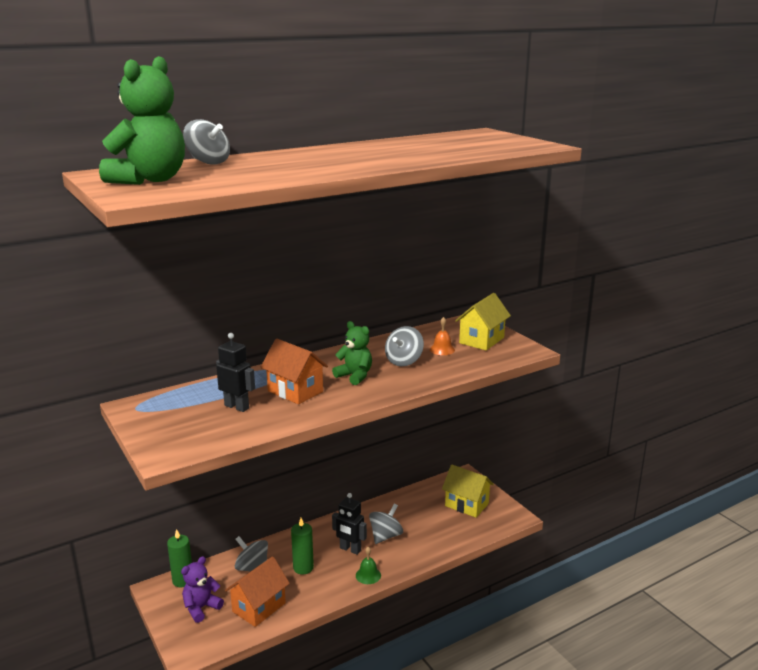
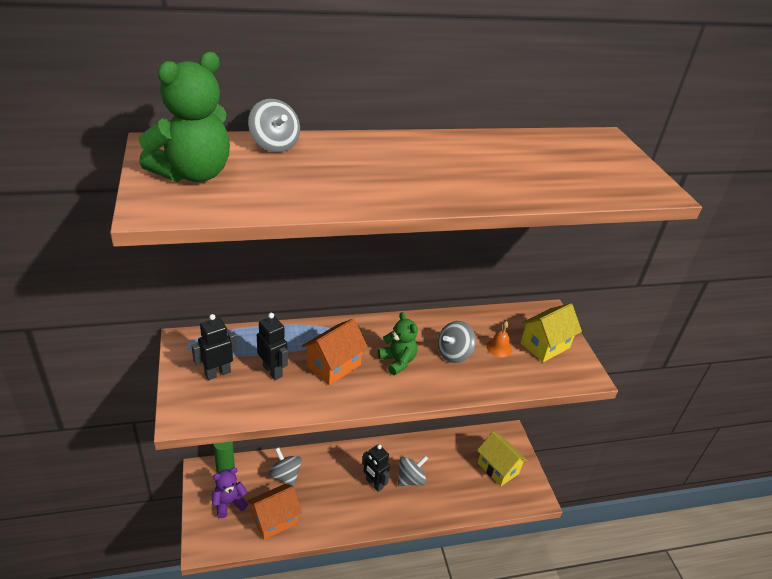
camera: 15 degrees right, 15 degrees up
orange house [260,339,328,404] -> orange house turned 75 degrees clockwise [302,319,368,385]
green candle [291,518,314,574] -> none
green bell [356,547,381,584] -> none
none -> black robot [192,314,237,380]

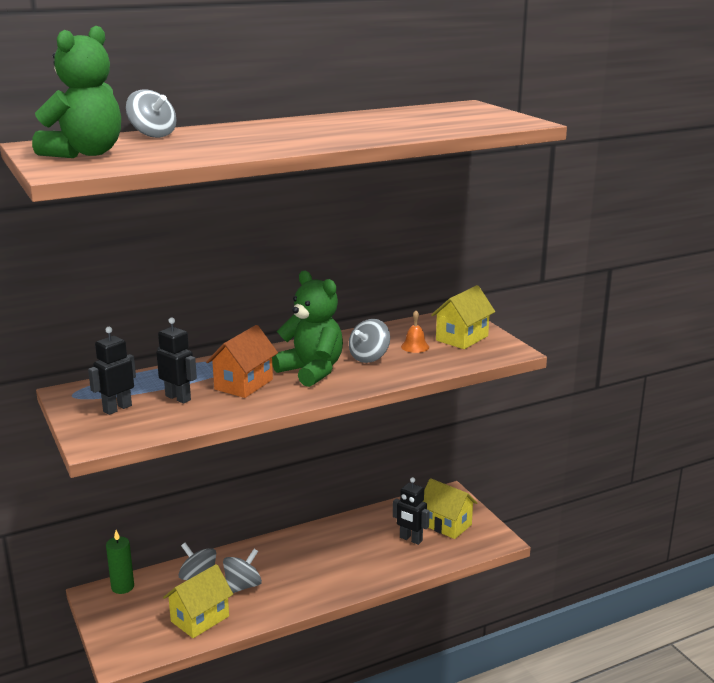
camera: 10 degrees left, 15 degrees down
purple teddy bear [212,468,248,518] -> none
orange house [247,484,302,540] -> yellow house [163,564,233,638]
black robot [362,444,390,492] -> black robot moved to [393,477,430,545]
green teddy bear [378,312,418,375] -> green teddy bear [272,271,343,387], size x1.64
grey spinning top [398,456,428,486] -> grey spinning top moved to [223,549,262,593]

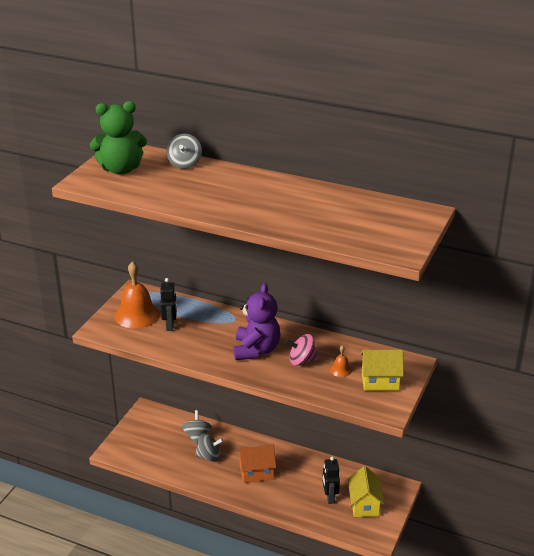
camera: 50 degrees right, 10 degrees up
black robot [88,327,136,415] -> orange bell [115,261,160,329]
green candle [106,530,134,594] -> none
yellow house [163,564,233,638] -> none
orange house [206,325,278,398] -> orange house moved to [237,444,276,483]
green teddy bear [272,271,343,387] -> purple teddy bear [234,283,280,360]
grey spinning top [349,319,390,363] -> pink spinning top [285,334,318,365]

